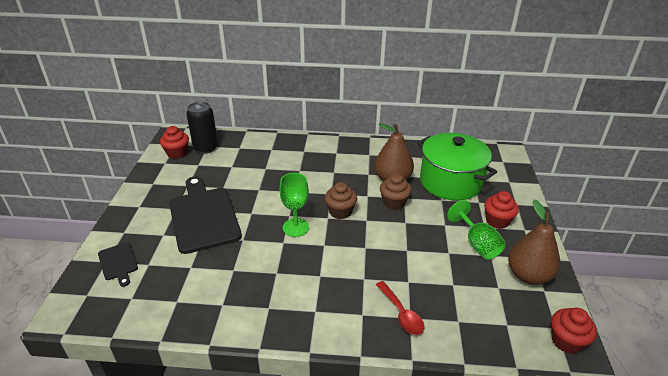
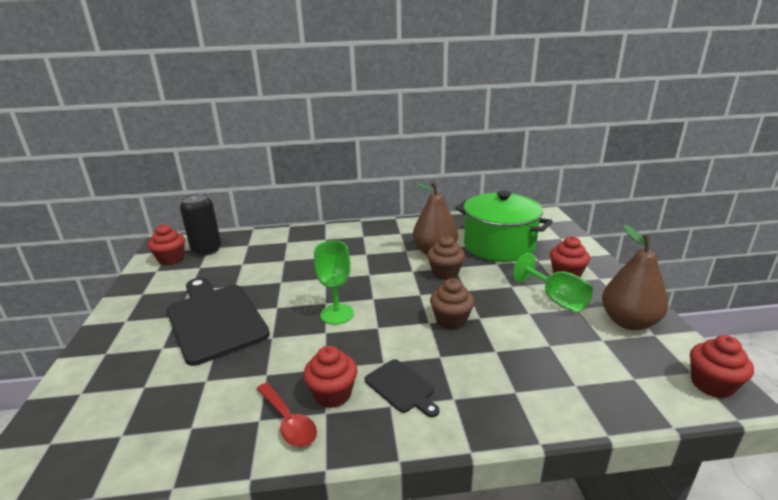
camera: 10 degrees left, 10 degrees down
black cutting board [98,242,138,287] -> black cutting board moved to [365,359,439,418]
brown cupcake [325,182,357,219] -> brown cupcake moved to [430,278,475,330]
red spoon [376,281,424,335] -> red spoon moved to [257,383,317,447]
none -> red cupcake [303,345,357,408]

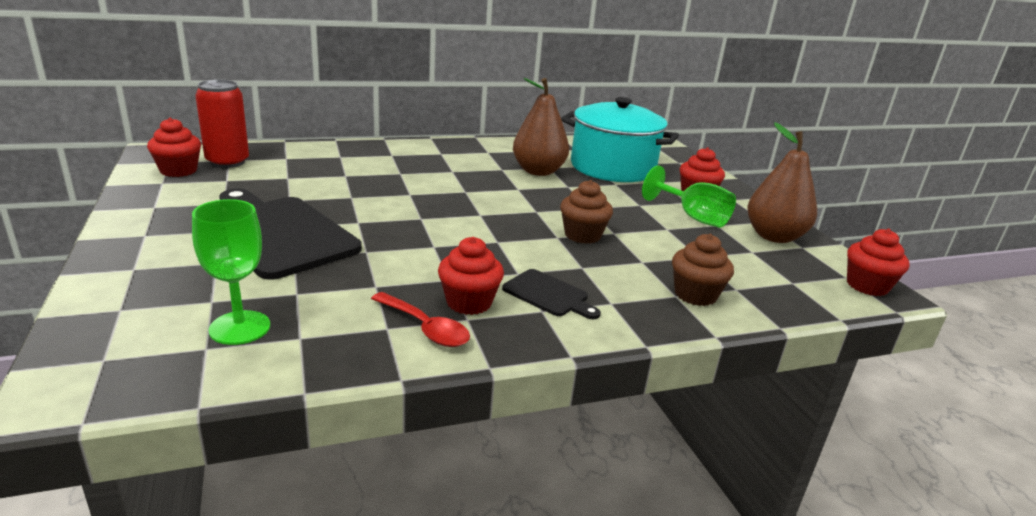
camera: 15 degrees left, 0 degrees up
black can [180,193,221,256] -> red can [195,79,249,168]
green goblet [314,241,354,325] -> green goblet moved to [192,199,270,345]
brown cupcake [427,235,465,280] -> brown cupcake moved to [672,234,734,306]
green pot [455,191,553,262] -> turquoise pot [561,97,679,182]

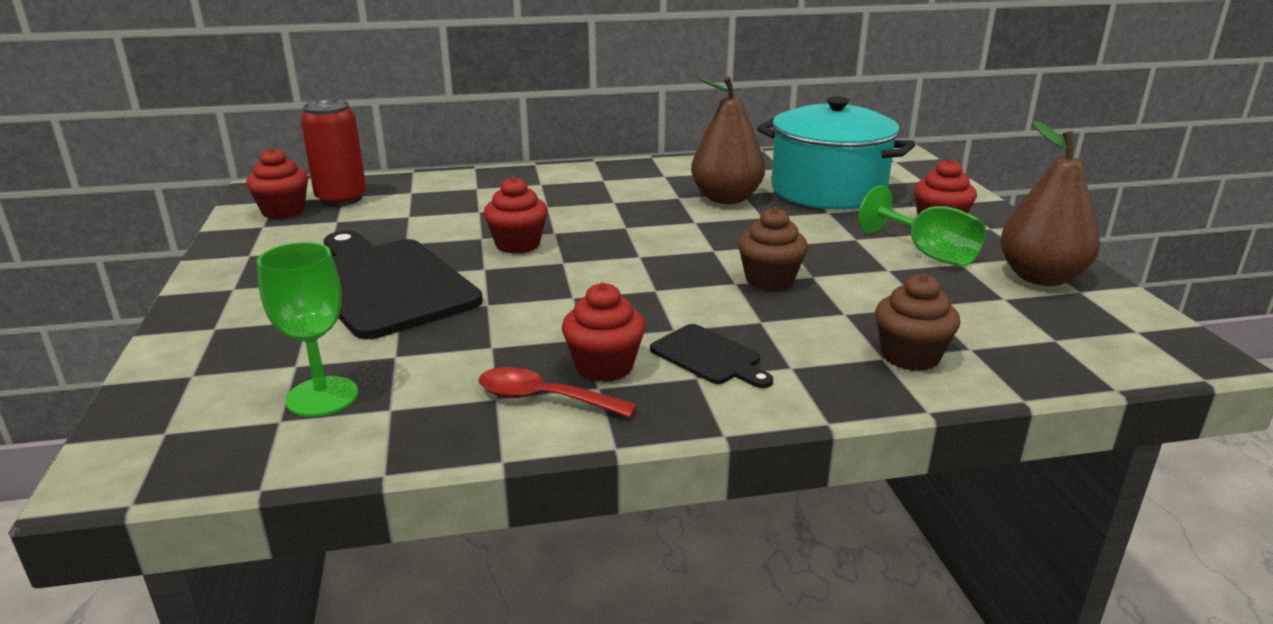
camera: 10 degrees right, 0 degrees up
red spoon [371,292,470,347] -> red spoon turned 150 degrees clockwise [478,367,637,418]
red cupcake [847,229,910,296] -> red cupcake moved to [484,176,548,254]

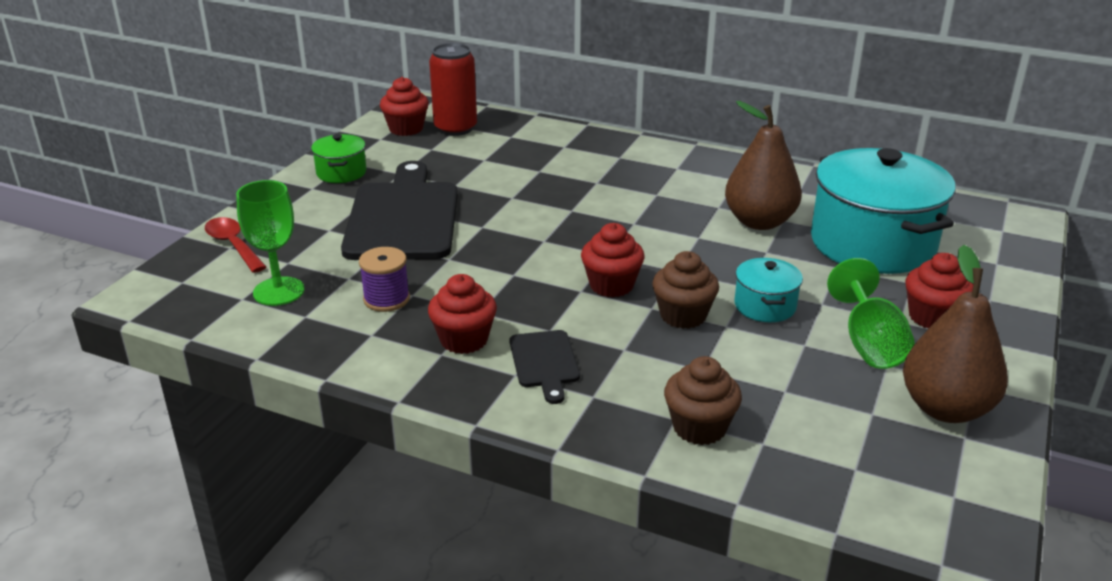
camera: 35 degrees right, 5 degrees up
red spoon [478,367,637,418] -> red spoon moved to [205,217,266,273]
red cupcake [484,176,548,254] -> red cupcake moved to [581,223,645,297]
none -> green pot [311,134,366,183]
none -> purple spool [359,247,410,312]
none -> turquoise pot [735,258,803,322]

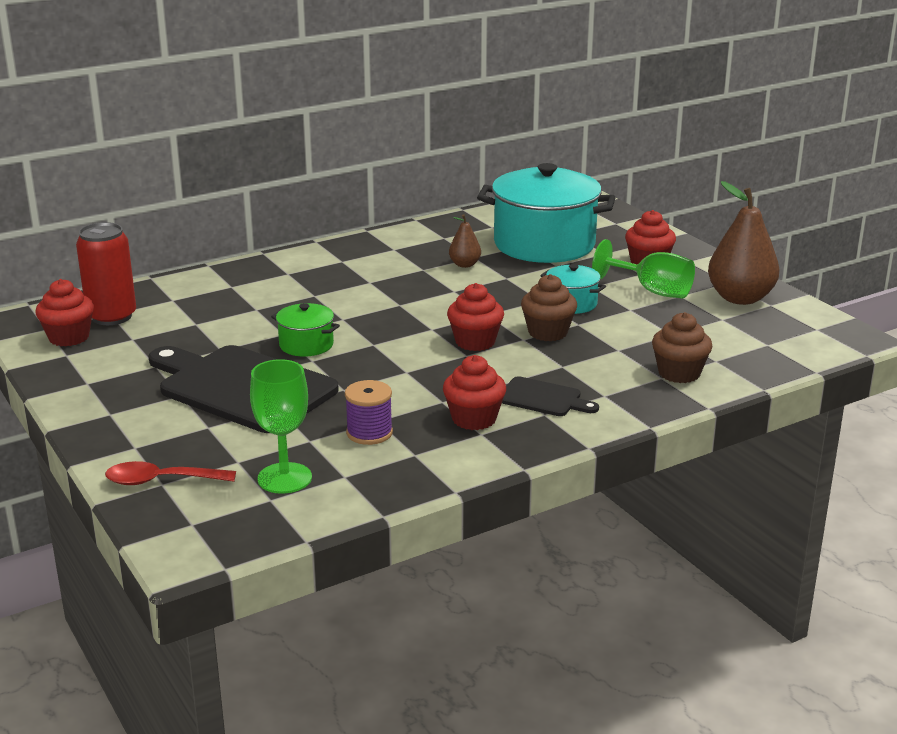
camera: 55 degrees left, 5 degrees down
green pot [311,134,366,183] -> green pot moved to [271,303,340,357]
brown pear [725,101,802,230] -> brown pear [449,214,481,268], size x0.49

